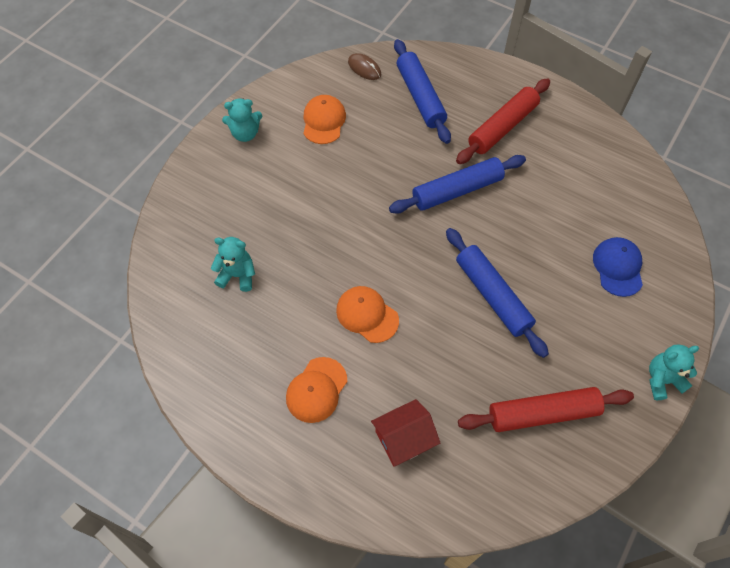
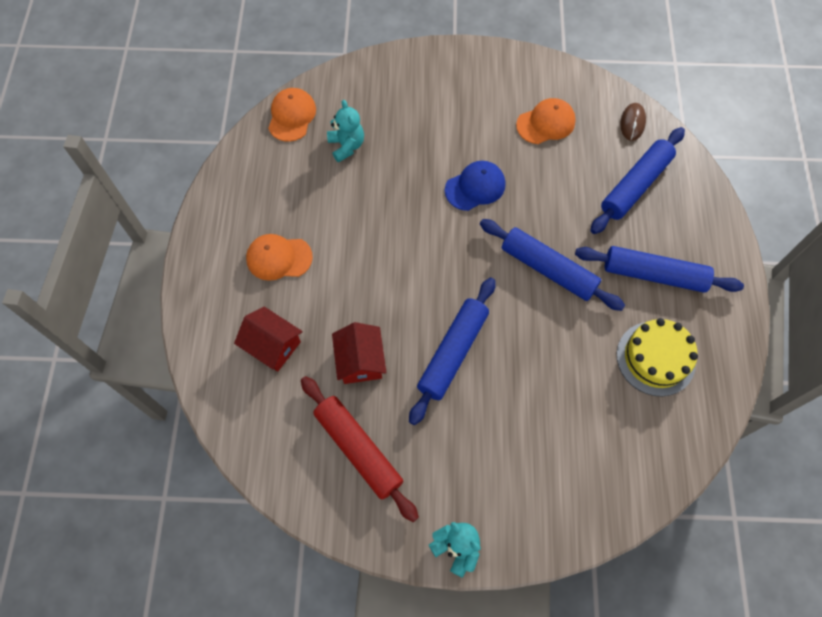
camera: 60 degrees right, 5 degrees up
turquoise teddy bear [222,98,262,142] -> none
orange cap [336,286,399,343] -> orange cap moved to [268,88,316,142]
red rolling pin [456,78,550,164] -> blue rolling pin [575,246,744,293]
blue cap [593,237,643,297] -> blue cap moved to [445,161,506,211]
none -> red house [332,322,387,384]
none -> yellow cake [617,318,698,396]

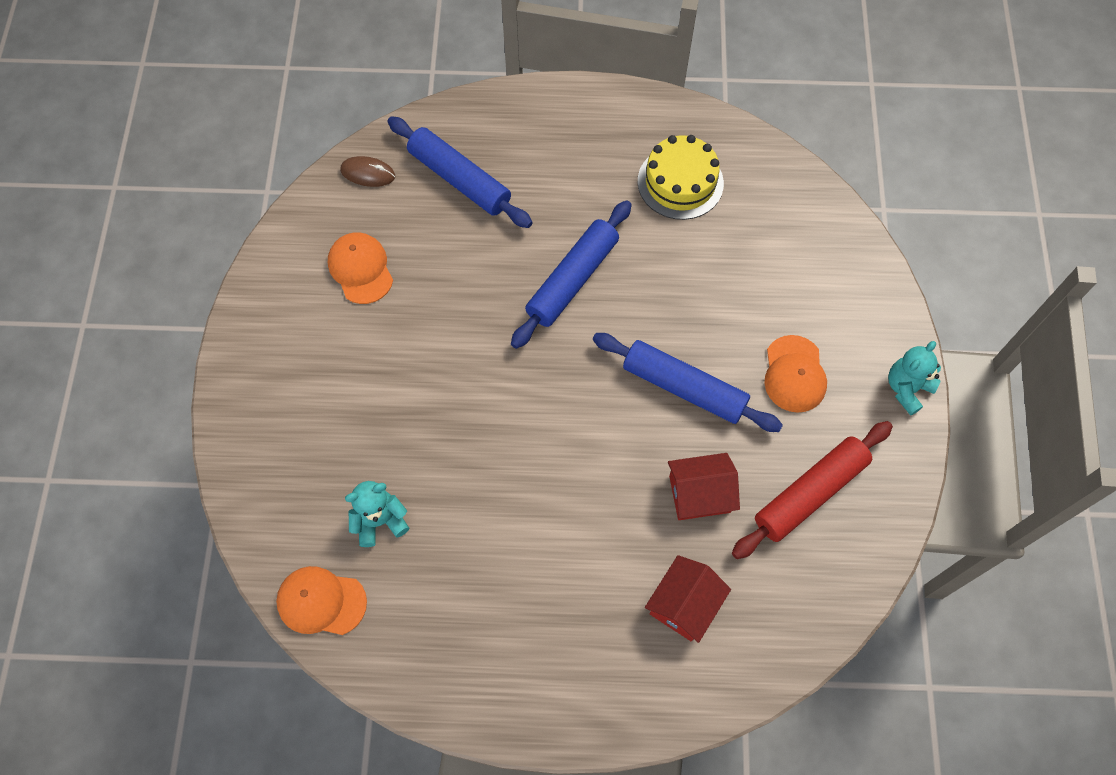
camera: 90 degrees left, 0 degrees up
orange cap [246,234,313,281] -> orange cap moved to [764,335,827,413]
blue cap [445,161,506,211] -> none
blue rolling pin [575,246,744,293] -> none

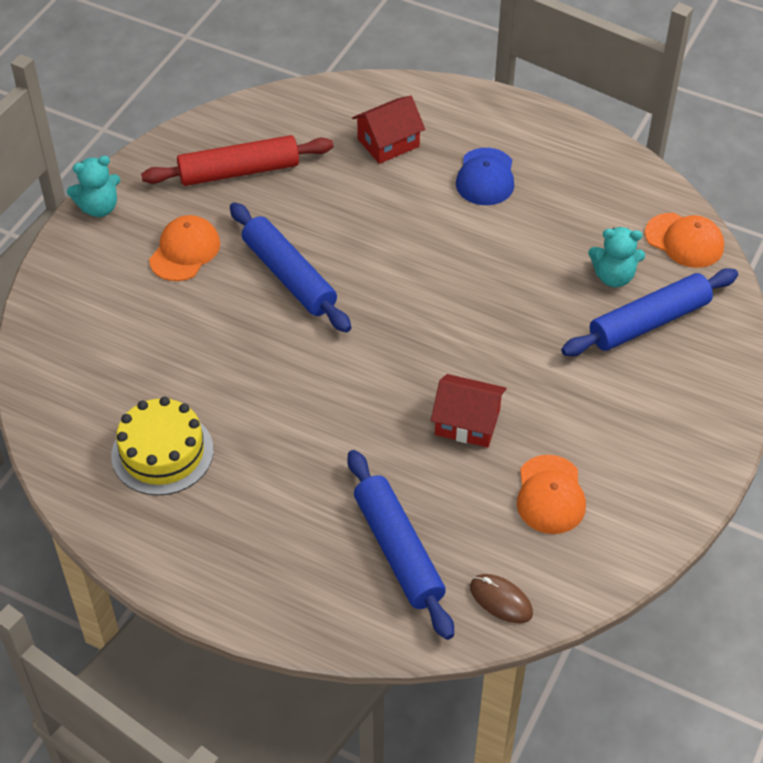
camera: 155 degrees left, 15 degrees down
blue rolling pin [511,200,632,349] -> blue rolling pin moved to [561,268,738,356]
red house [668,453,740,520] -> red house moved to [431,374,507,448]
none -> blue cap [456,148,514,205]

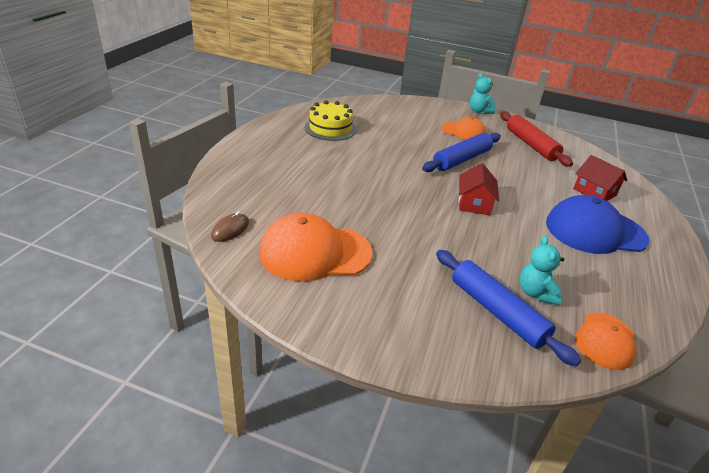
camera: 80 degrees right, 15 degrees down
blue rolling pin [347,450,454,640] -> none
red house [431,374,507,448] -> red house moved to [459,163,499,215]
blue cap [456,148,514,205] -> blue cap [546,195,649,254], size x1.70
orange cap [517,455,586,534] -> orange cap [259,213,372,282], size x1.70

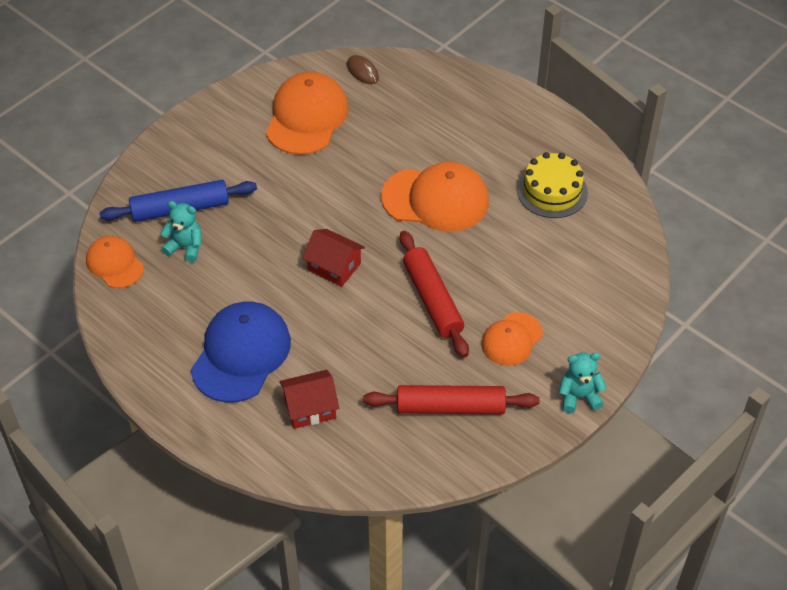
camera: 115 degrees right, 15 degrees up
blue rolling pin [422,133,501,172] -> red rolling pin [400,231,469,357]
none -> orange cap [381,162,489,231]

